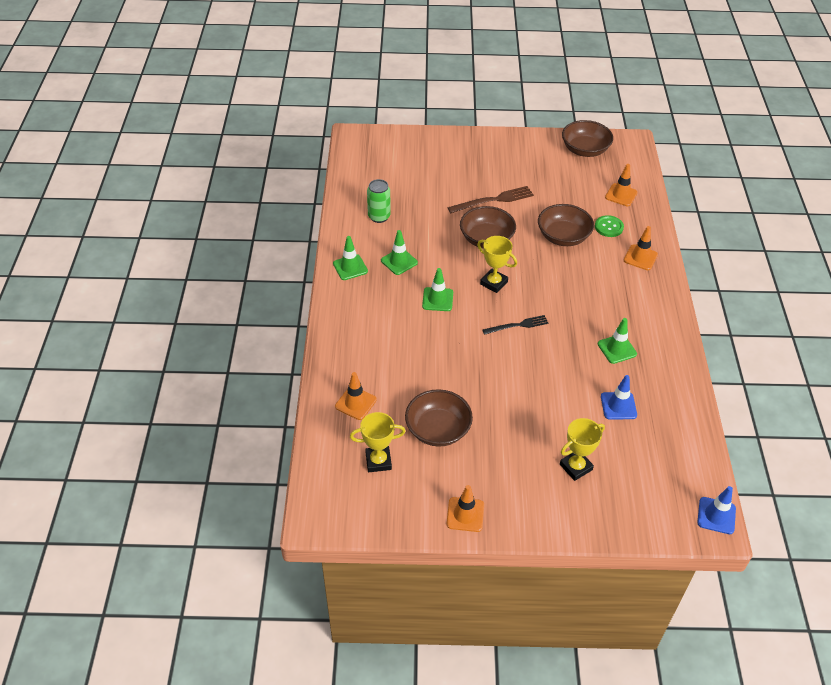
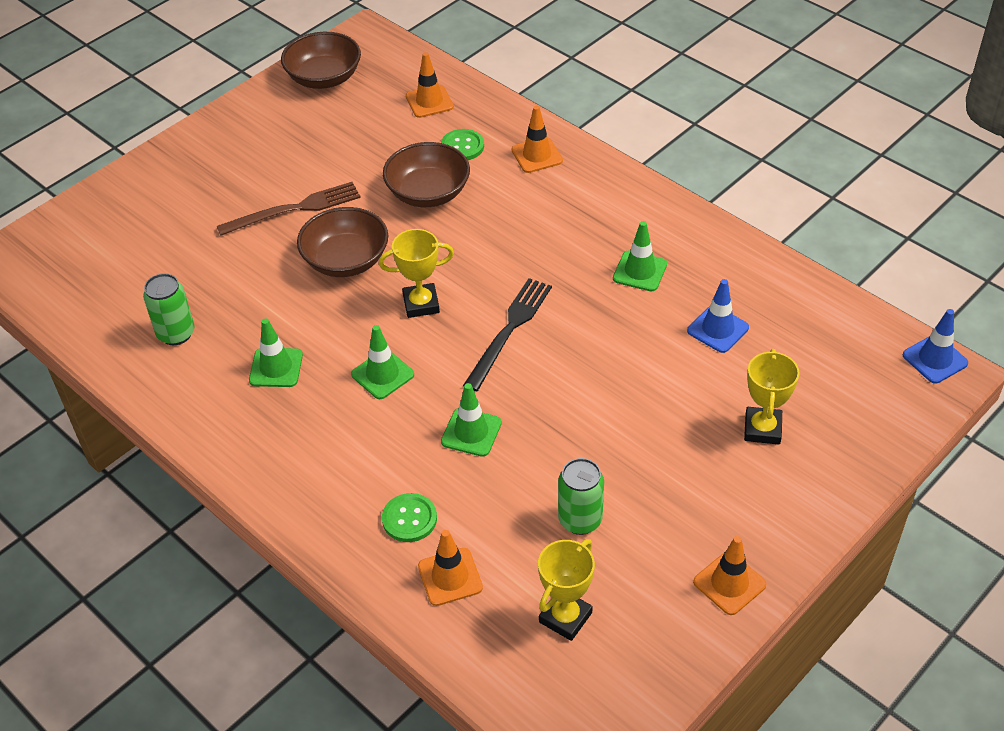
camera: 45 degrees left, 0 degrees up
green traffic cone [333,236,368,280] -> green traffic cone moved to [441,383,502,457]
brown bowl [405,389,473,447] -> green can [558,458,604,535]
brown fork [447,186,534,213] -> brown fork turned 45 degrees clockwise [217,182,361,236]
black fork [482,315,548,335] -> black fork [463,278,552,391], size x1.50
none -> green button [382,493,437,542]

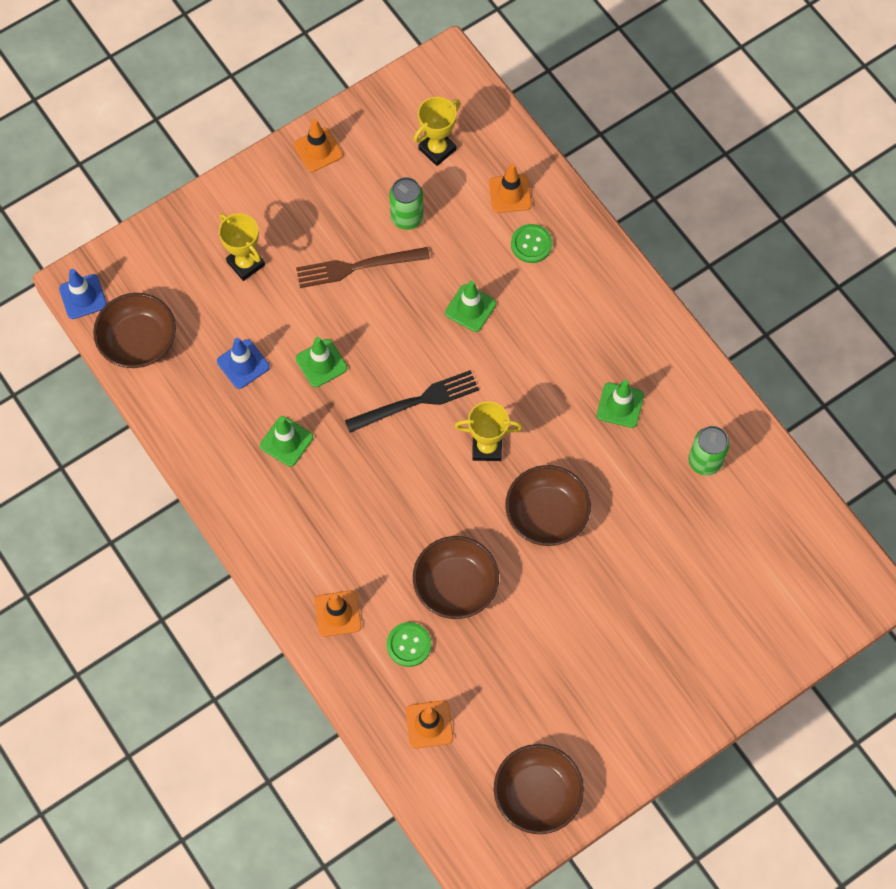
camera: 170 degrees left, 20 degrees up
brown fork [217,182,361,236] -> brown fork moved to [296,247,430,288]
green traffic cone [351,325,414,399] -> green traffic cone moved to [296,337,347,388]
black fork [463,278,552,391] -> black fork turned 150 degrees counterclockwise [345,370,479,432]
yellow trophy [744,349,800,444] -> yellow trophy turned 60 degrees counterclockwise [219,213,265,281]
none -> brown bowl [93,293,176,368]

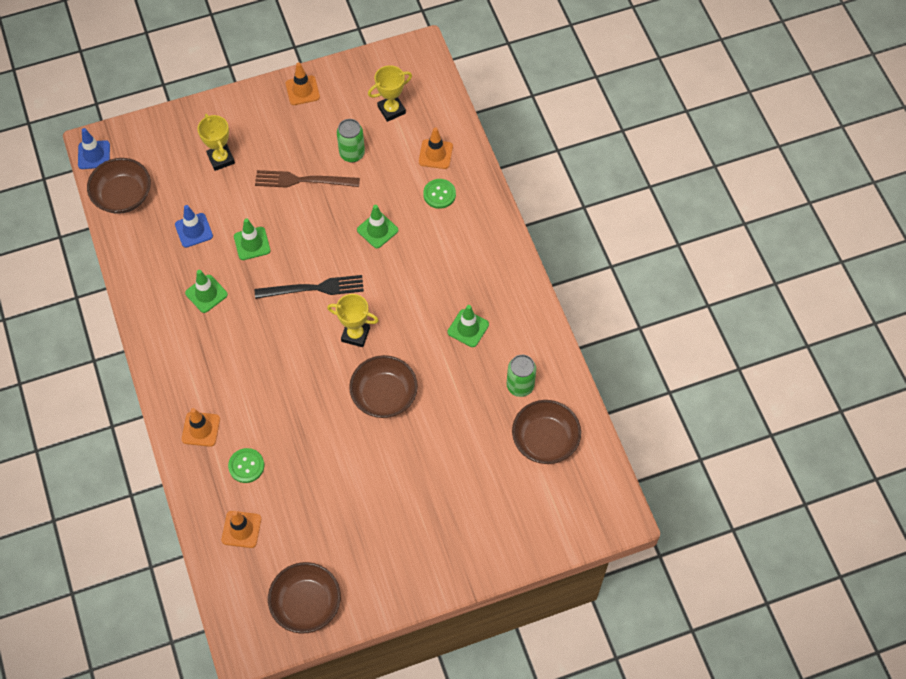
camera: 15 degrees right, 5 degrees down
brown bowl [413,536,499,619] -> brown bowl moved to [512,400,581,464]

